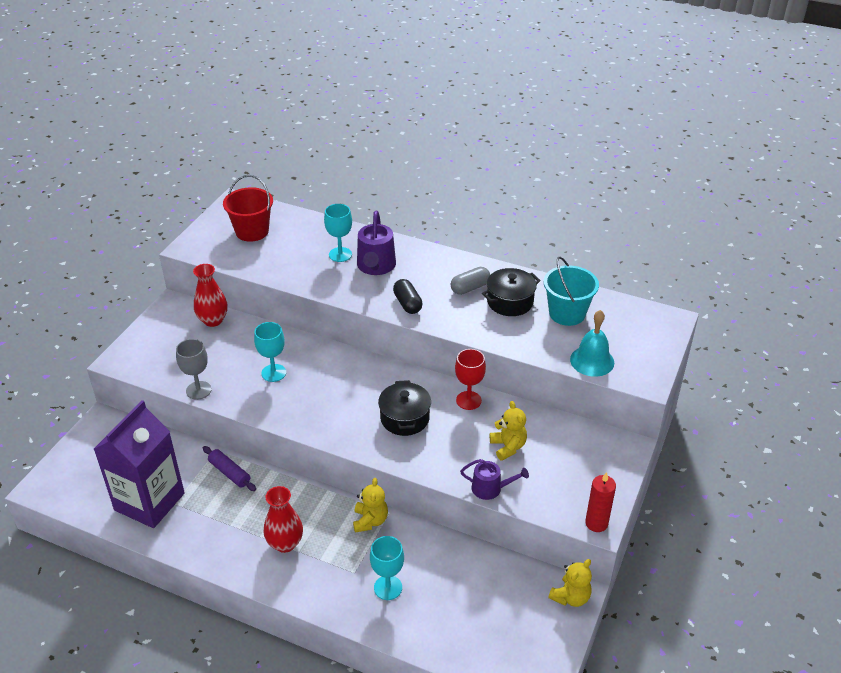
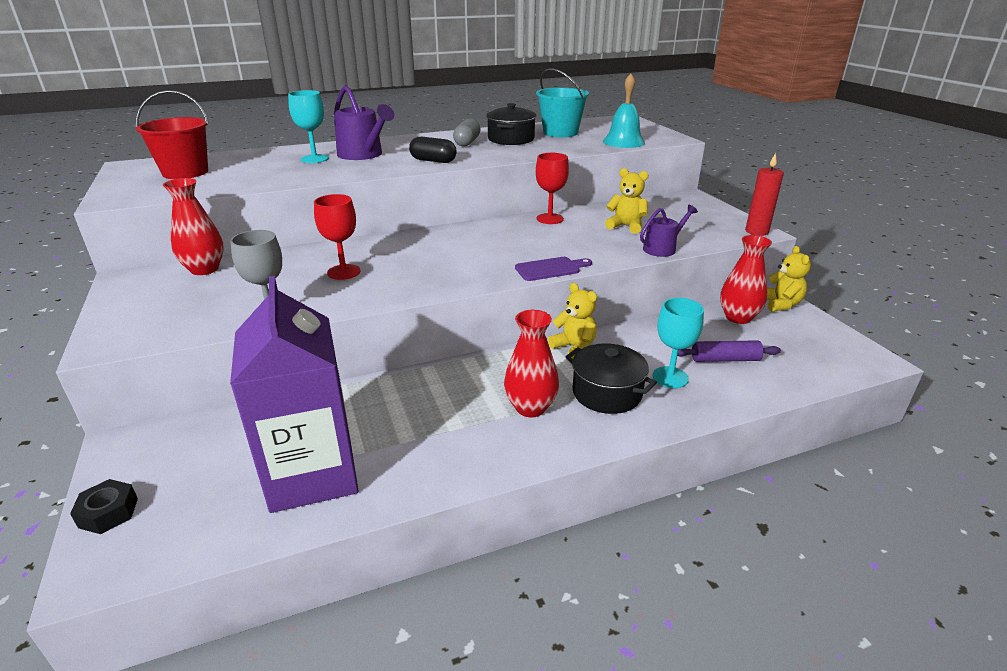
camera: 45 degrees left, 10 degrees down
purple rolling pin [203,446,256,491] -> purple rolling pin moved to [677,340,781,362]
turquoise goblet [254,322,286,382] -> red goblet [314,194,360,280]
black pot [378,380,431,436] -> black pot moved to [566,343,657,414]
none -> black nut [70,479,138,534]
none -> purple cutting board [515,257,592,281]
none -> red vase [720,235,772,324]

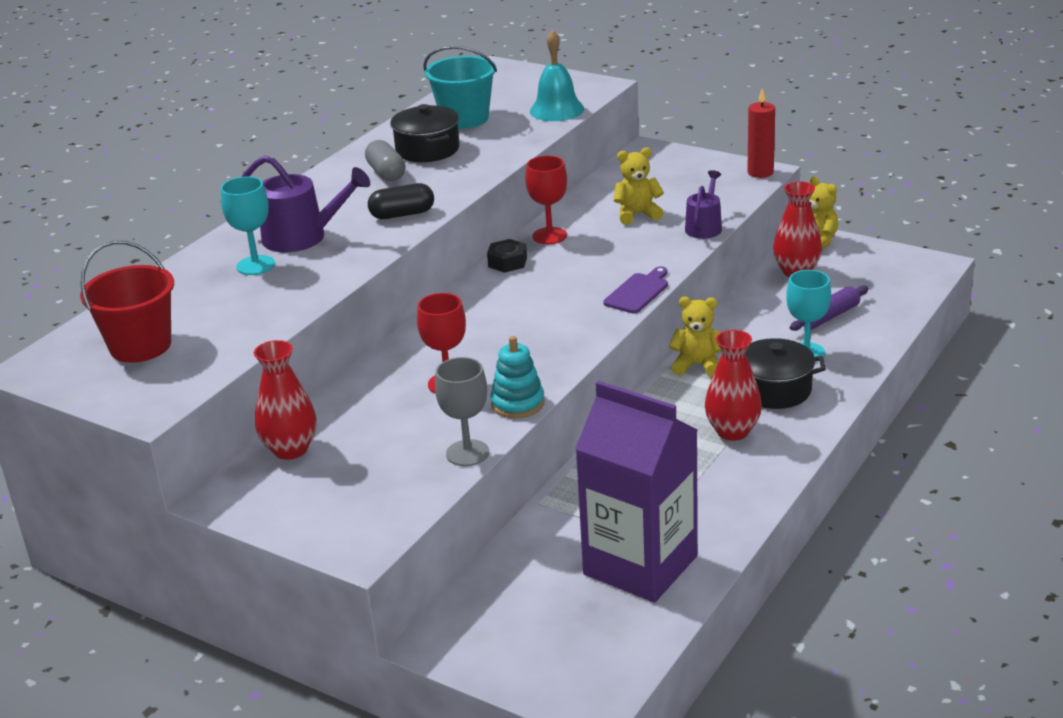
camera: 35 degrees left, 0 degrees up
black nut [70,479,138,534] -> black nut moved to [487,239,527,273]
none -> turquoise stacking toy [490,336,545,418]

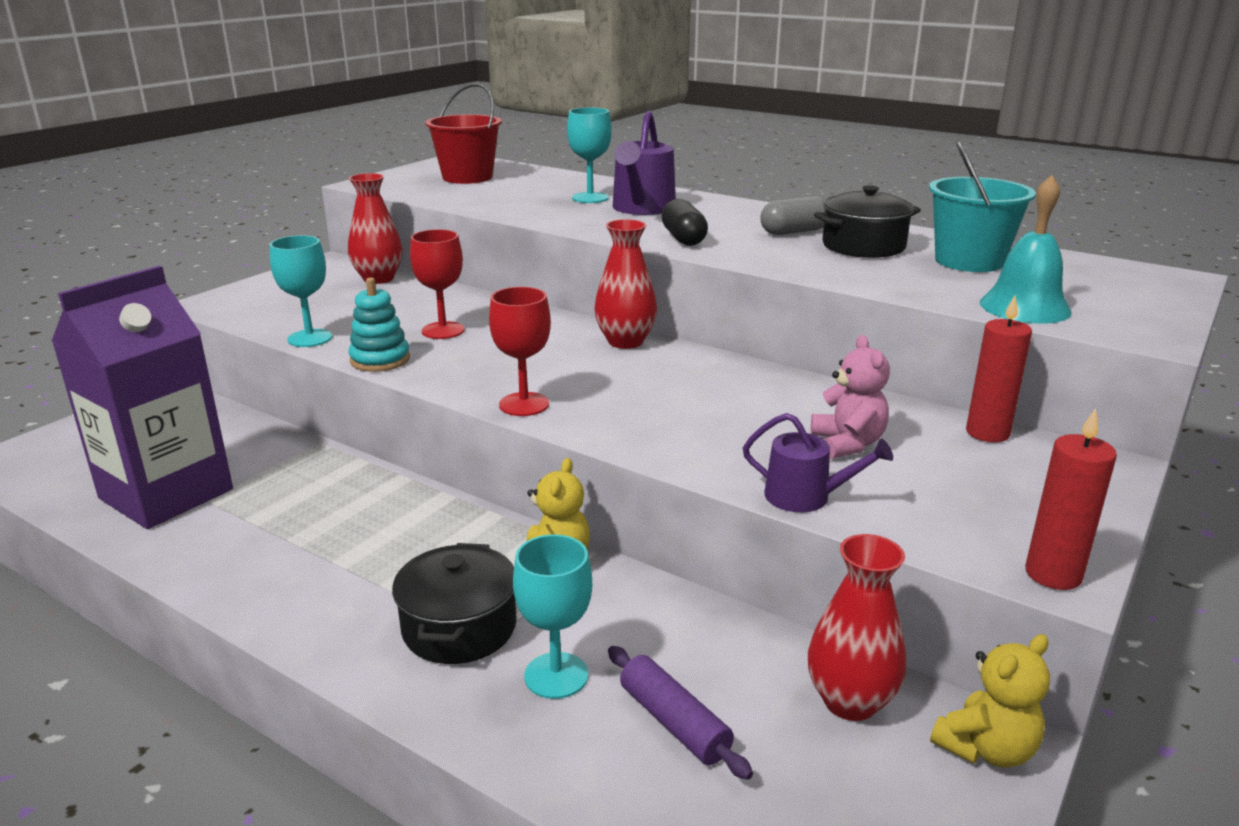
camera: 90 degrees right, 5 degrees down
grey goblet [435,357,489,466] -> turquoise goblet [270,235,332,347]
black nut [487,239,527,273] -> none
red goblet [525,156,567,244] -> red goblet moved to [489,287,551,416]
purple cutting board [603,266,668,313] -> none
yellow teddy bear [613,147,664,225] -> pink teddy bear [811,335,890,459]
red vase [705,330,762,441] -> red vase moved to [594,219,657,349]
none -> red candle [966,296,1032,443]

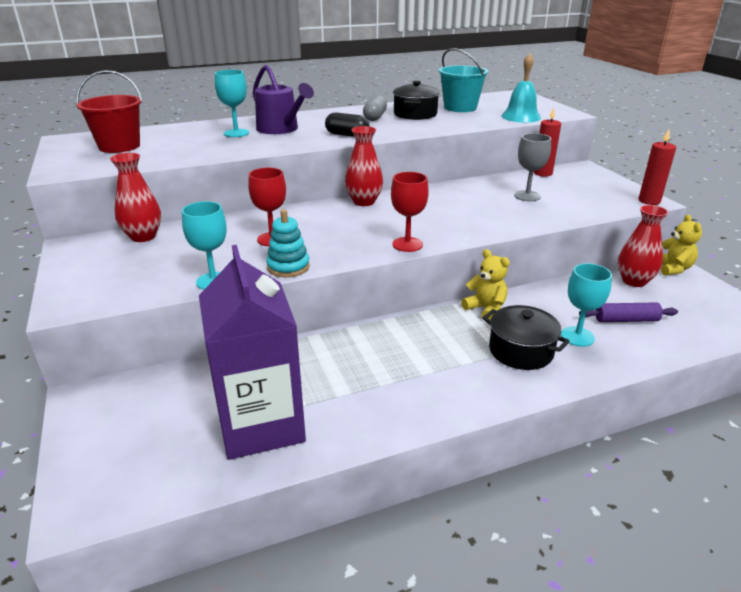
camera: 55 degrees left, 5 degrees up
purple watering can [743,413,893,512] -> none
pink teddy bear [811,335,890,459] -> grey goblet [514,133,551,201]

